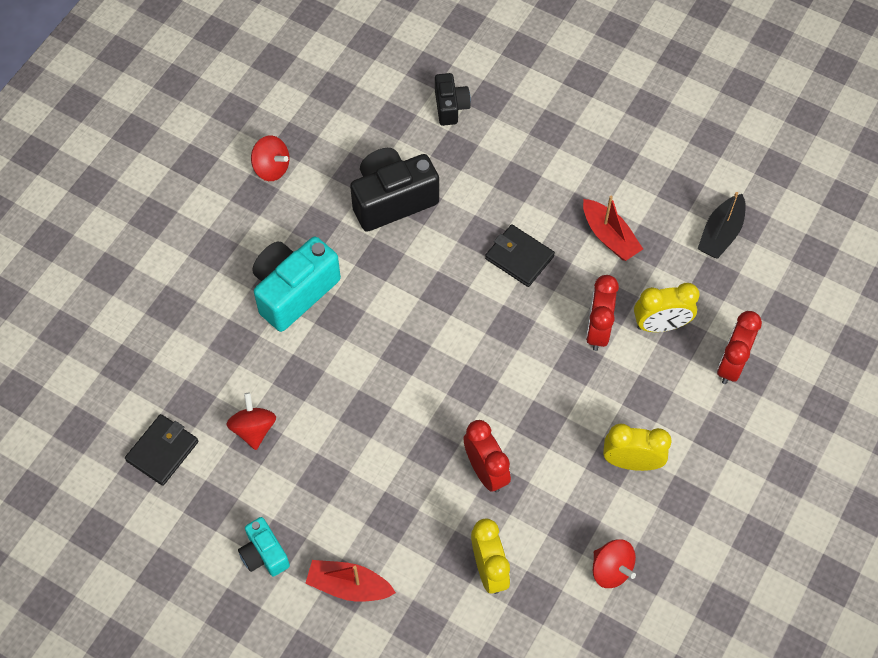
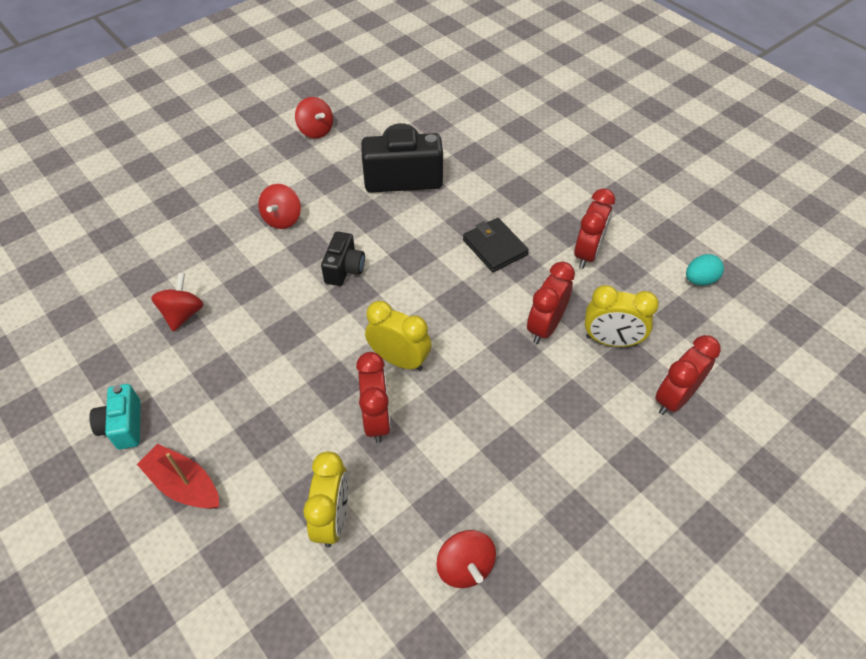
camera: 20 degrees right, 10 degrees down
black wallet [125,414,199,486] -> none
turquoise camera [252,237,341,332] -> red spinning top [258,184,301,229]
black camera [435,73,471,126] -> black camera moved to [321,231,365,286]
red boat [583,196,643,261] -> red clock [574,188,615,269]
yellow clock [603,423,672,471] -> yellow clock moved to [365,301,431,371]
black boat [698,192,746,259] -> turquoise egg [686,254,724,286]

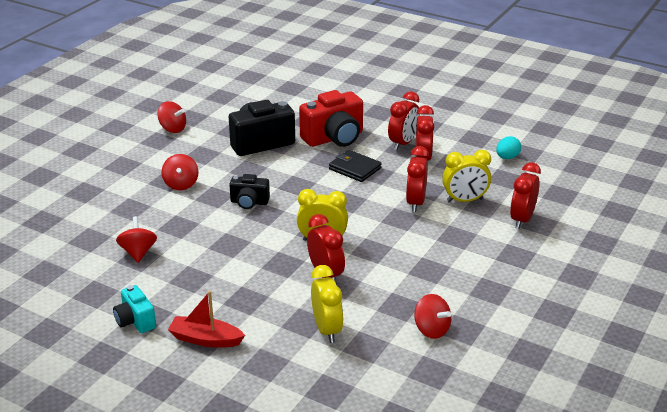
camera: 20 degrees left, 20 degrees down
black camera [321,231,365,286] -> black camera turned 105 degrees clockwise [229,174,270,209]
none -> red camera [299,90,363,147]
none -> red clock [388,91,420,150]

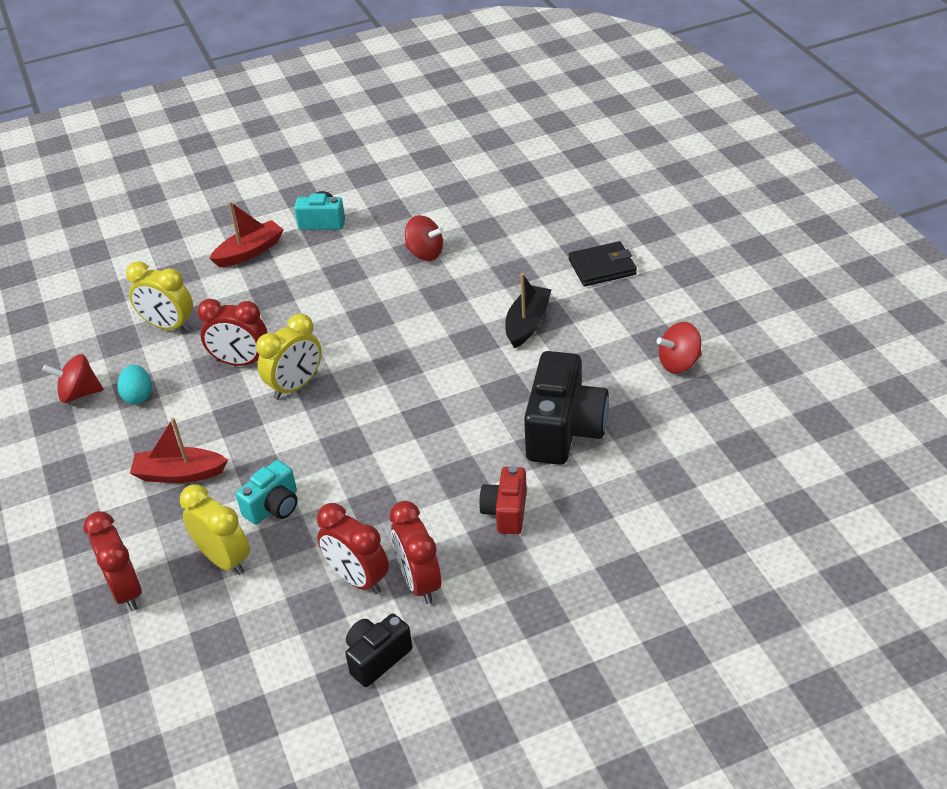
camera: 130 degrees right, 10 degrees up
red spinning top [162,154,198,190] -> black boat [505,273,552,349]
black camera [229,174,270,209] -> black camera moved to [345,614,412,687]
red camera [299,90,363,147] -> red camera [479,466,527,534], size x0.56
black wallet [329,150,382,182] -> black wallet moved to [569,241,637,286]
red clock [406,146,429,212] -> turquoise camera [236,460,298,525]
yellow clock [442,150,491,202] -> yellow clock turned 105 degrees clockwise [180,484,250,575]
turquoise egg [496,136,521,159] -> turquoise egg moved to [117,365,152,405]
none -> red boat [130,417,228,483]

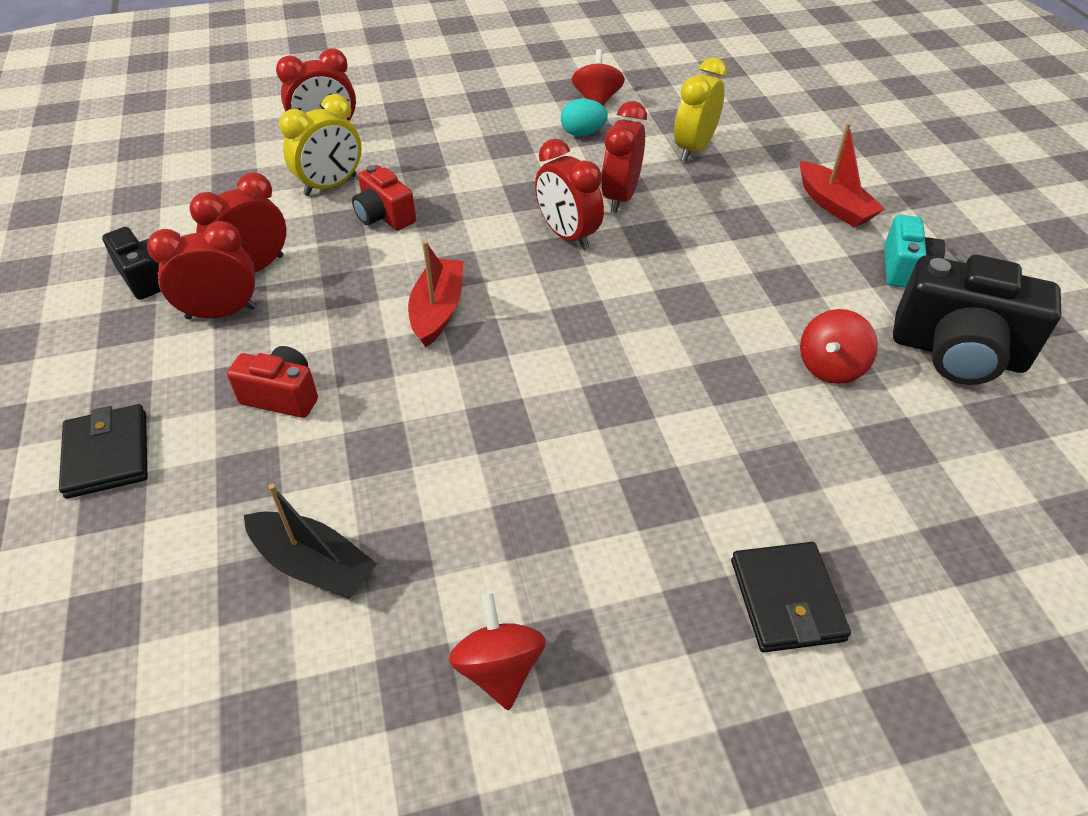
camera: 95 degrees right, 5 degrees up
red boat [130,417,228,483] -> red boat moved to [408,241,464,348]
turquoise camera [236,460,298,525] -> red camera [352,165,416,231]
yellow clock [256,313,322,399] -> red clock [535,139,604,250]
black boat [505,273,552,349] -> black boat moved to [244,484,377,599]
black camera [524,351,609,465] -> black camera moved to [893,255,1061,385]
none -> black wallet [59,404,148,499]

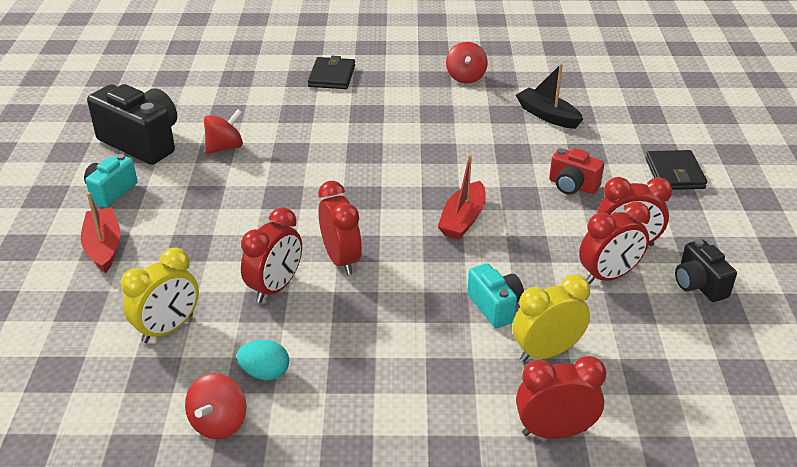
camera: 165 degrees left, 10 degrees down
red camera [352,165,416,231] -> turquoise camera [467,263,524,328]

